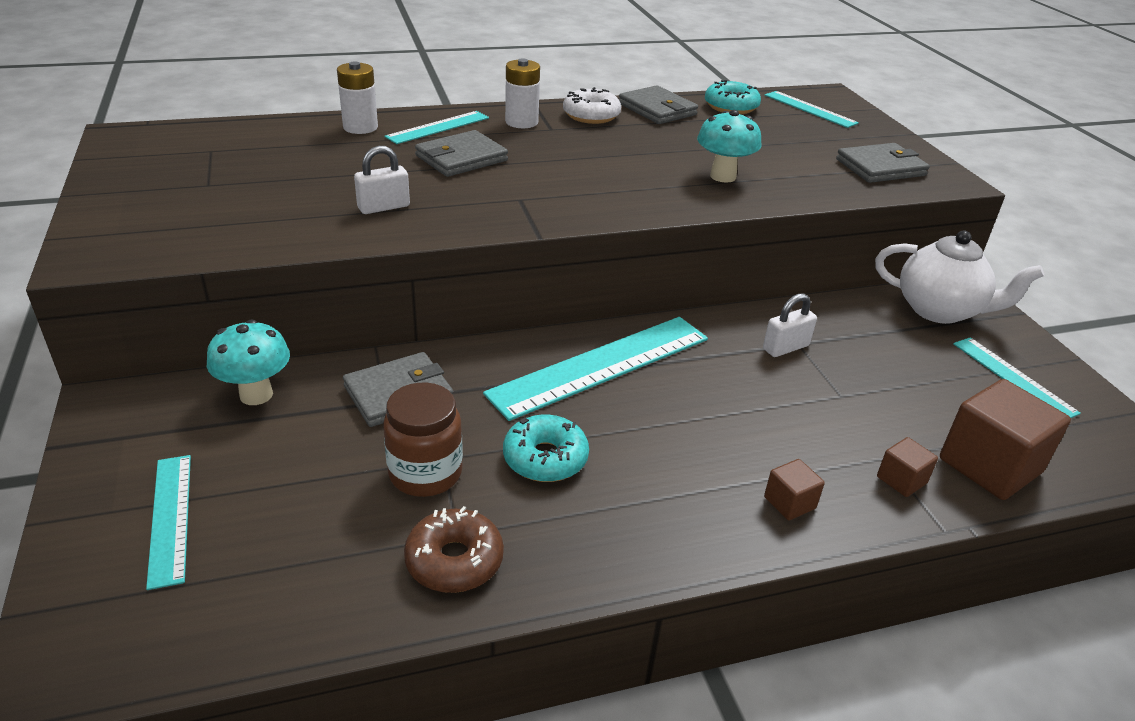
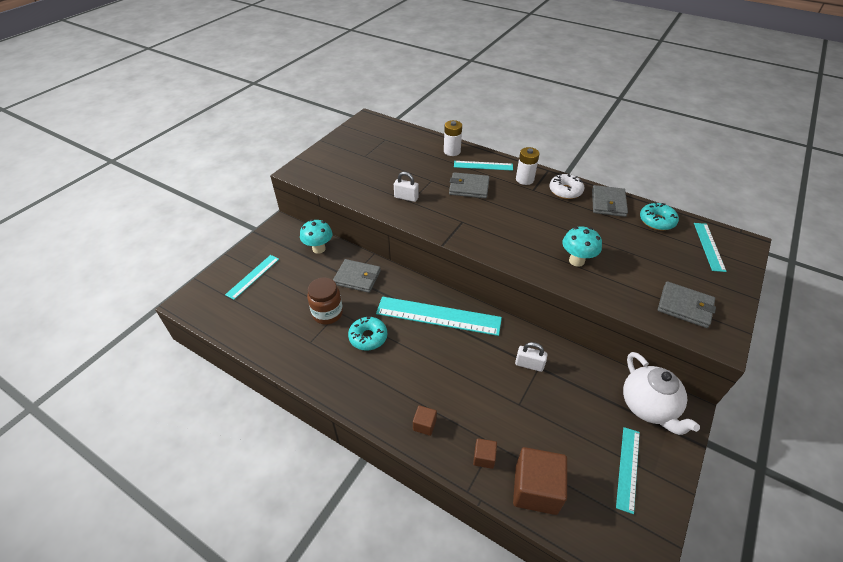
camera: 50 degrees right, 10 degrees up
brown donut [404,506,504,593] -> none

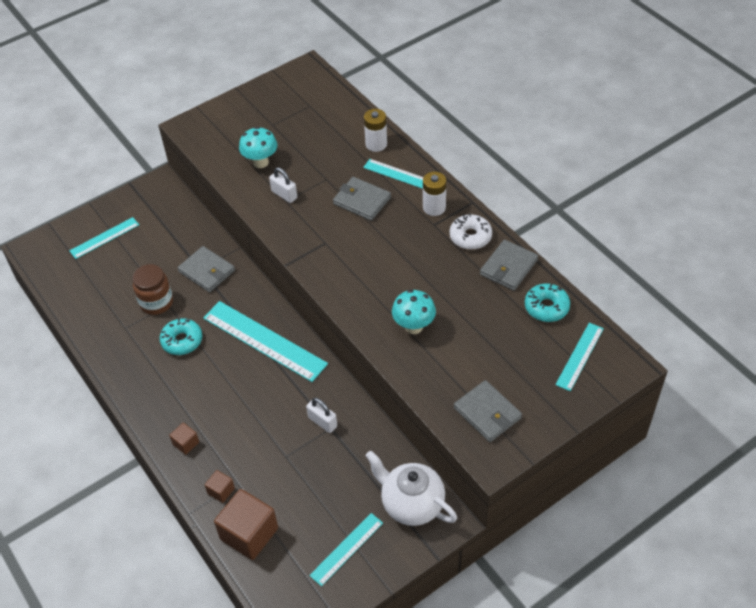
camera: 25 degrees right, 5 degrees up
turquoise mushroom [300,219,332,254] -> turquoise mushroom moved to [239,127,277,168]
white teapot [623,352,700,435] -> white teapot turned 120 degrees clockwise [366,451,457,526]

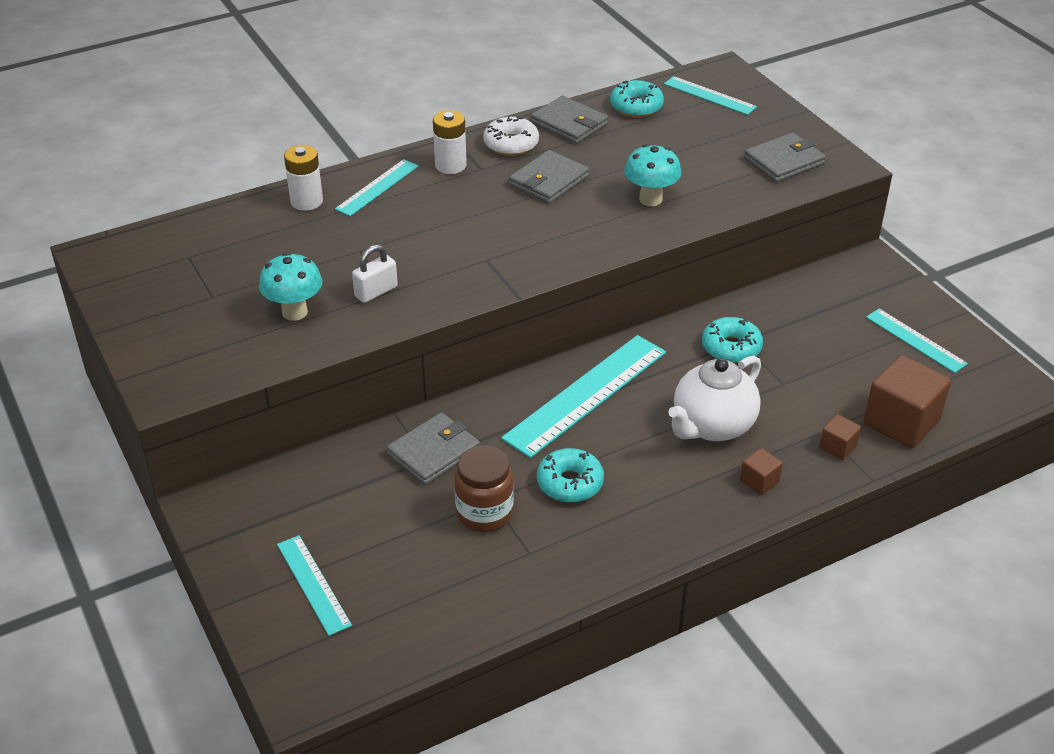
camera: 85 degrees left, 10 degrees down
white padlock [306,398,337,433] -> turquoise donut [702,317,763,363]
grey wallet [333,177,391,221] -> grey wallet moved to [509,150,589,204]
white teapot [366,451,457,526] -> white teapot moved to [668,356,761,441]

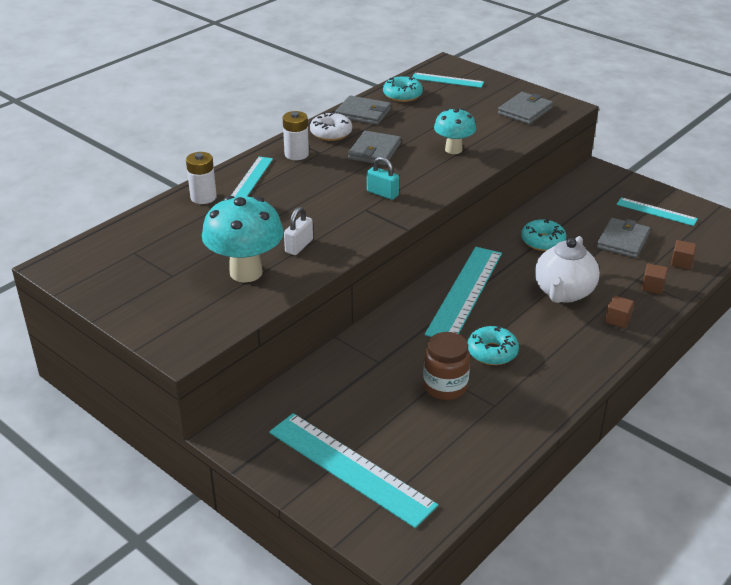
camera: 20 degrees left, 5 degrees down
turquoise mushroom [259,252,322,321] -> turquoise mushroom [202,196,284,283], size x1.59
turquoise ruler [277,535,352,636] -> turquoise ruler [269,413,438,528], size x1.79
grey wallet [387,412,480,485] -> grey wallet moved to [597,218,650,258]
brown cube [863,355,951,448] -> brown cube [671,240,697,270], size x0.48
none -> turquoise padlock [367,157,399,200]

